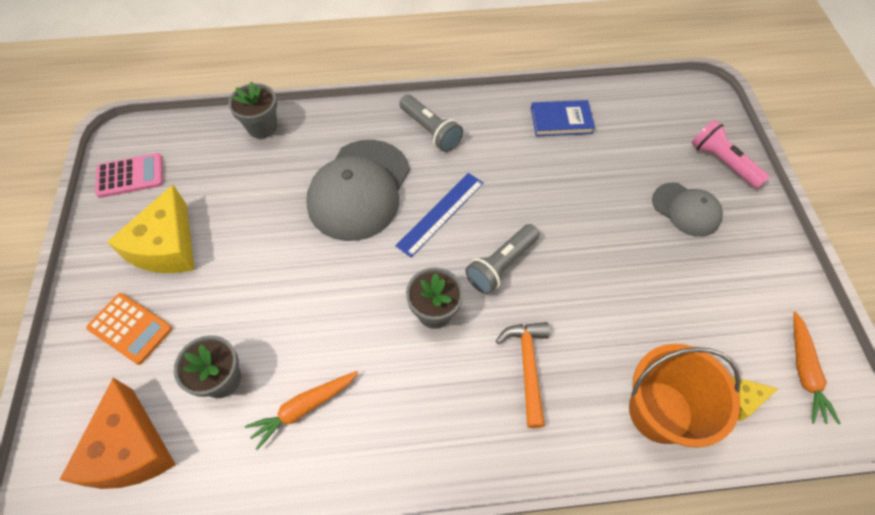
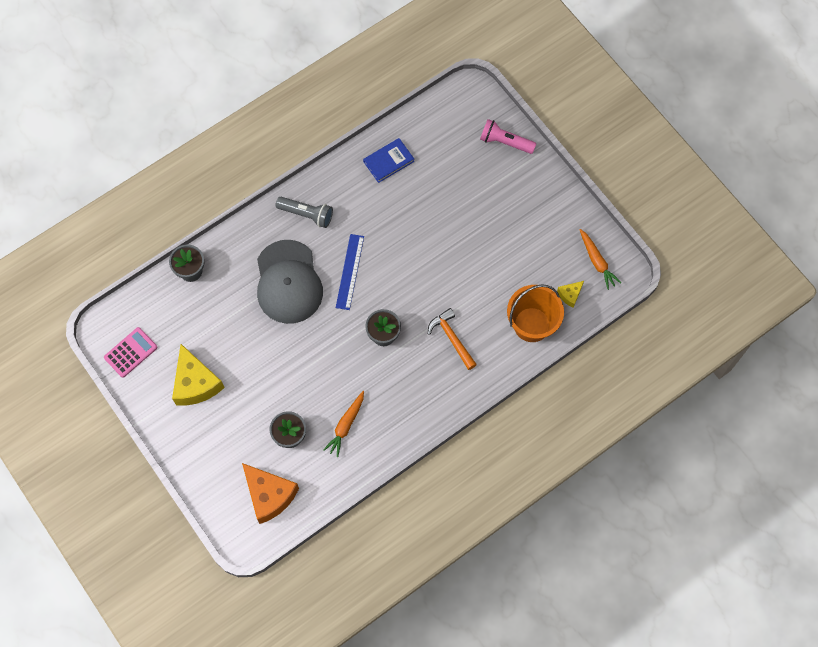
camera: 30 degrees left, 10 degrees up
orange calculator [86,293,172,365] -> none
grey flashlight [465,224,540,294] -> none
grey cap [652,182,723,237] -> none

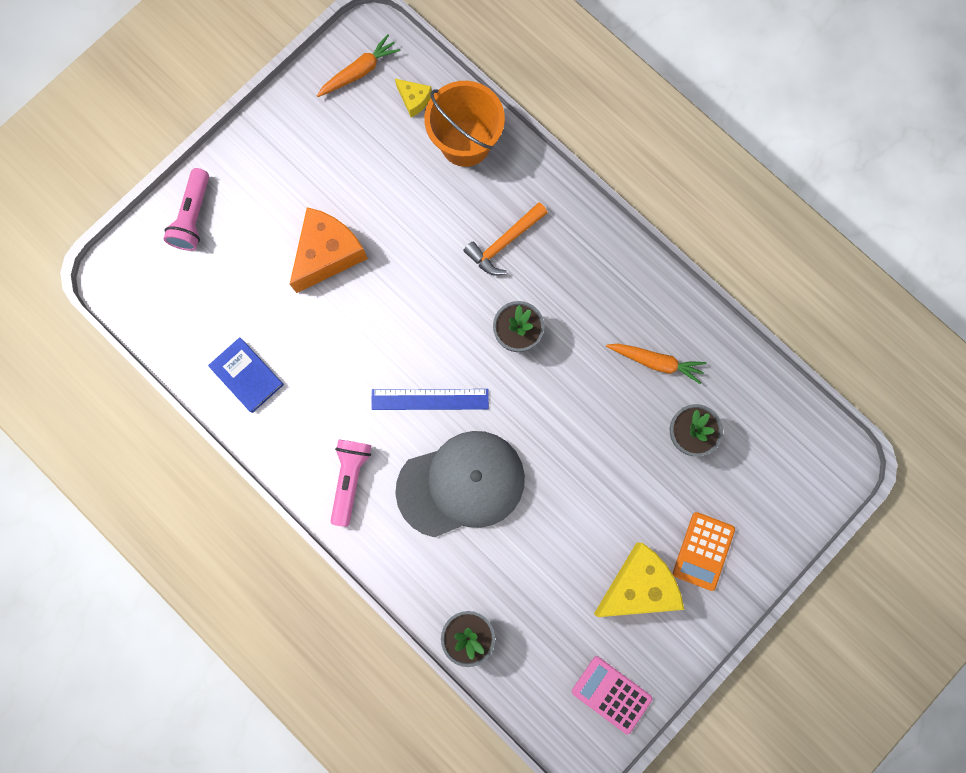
camera: 100 degrees left, 10 degrees up
orange cheese [242,463,299,524] -> orange cheese moved to [290,207,368,293]
grey flashlight [275,197,333,228] -> pink flashlight [331,439,372,527]
none -> orange calculator [673,512,735,591]

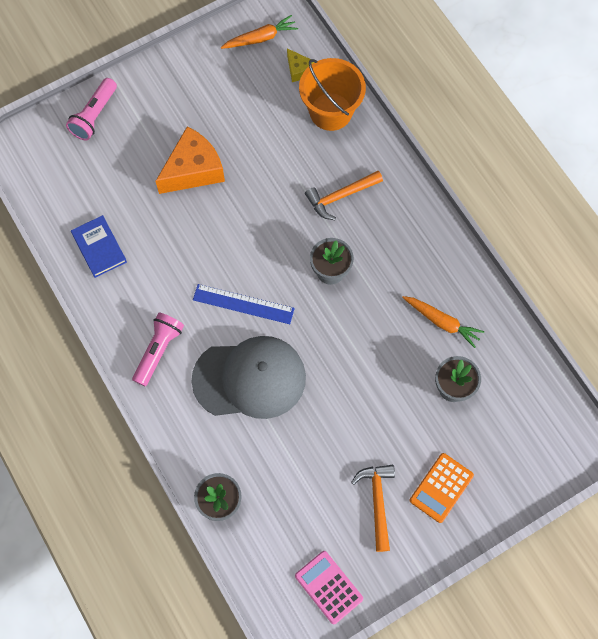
camera: 15 degrees right, 10 degrees down
yellow cheese [594,543,684,617] -> orange hammer [351,465,395,552]

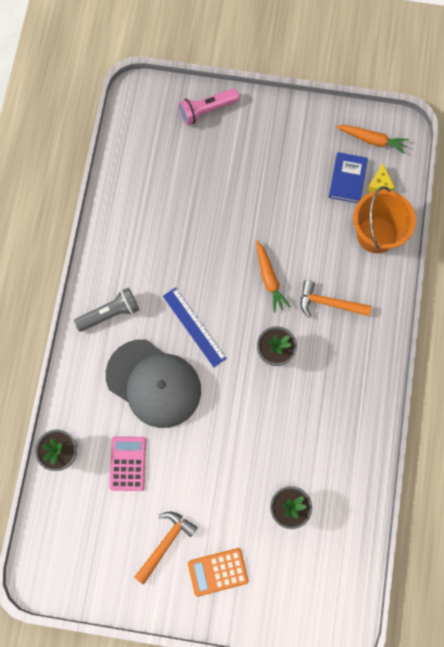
camera: 40 degrees right, 5 degrees up
blue book [71,215,127,278] -> blue book moved to [329,152,368,203]
pink flashlight [132,313,184,386] -> grey flashlight [74,288,139,332]
orange cheese [156,126,225,194] -> none
pink calculator [295,551,363,624] -> pink calculator moved to [109,436,146,491]
orange carrot [402,296,484,348] -> orange carrot moved to [256,240,290,313]

